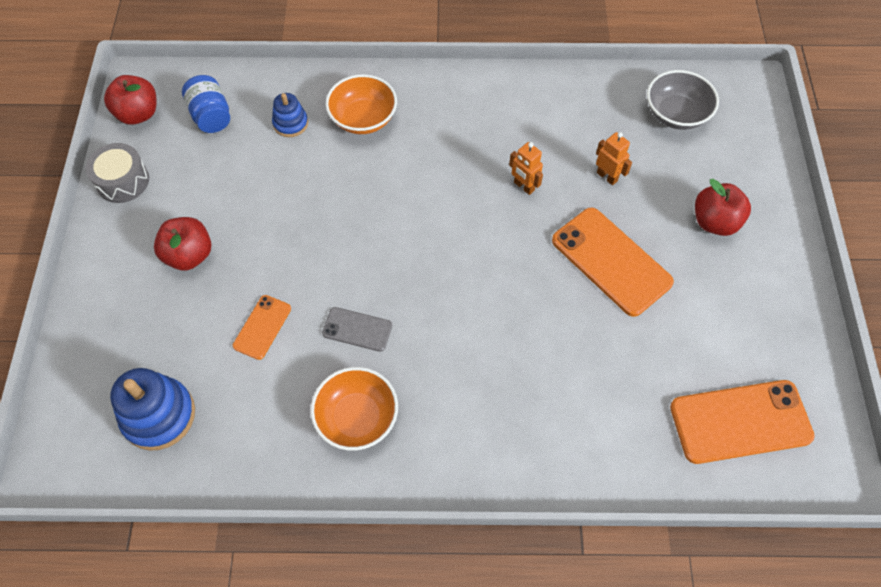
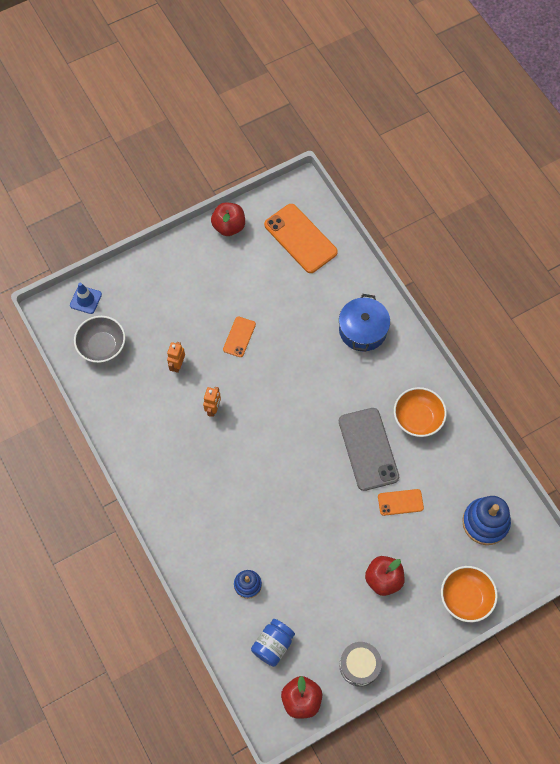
camera: 120 degrees left, 5 degrees up
grey phone [322,307,392,352] -> grey phone [339,408,399,491], size x1.89
orange bowl [326,74,397,134] -> orange bowl moved to [441,566,498,622]
orange phone [552,207,674,317] -> orange phone [223,317,256,357], size x0.53
red apple [695,179,751,236] -> red apple moved to [211,203,245,236]
none -> blue traffic cone [70,283,102,314]
none -> blue pot [339,294,390,352]

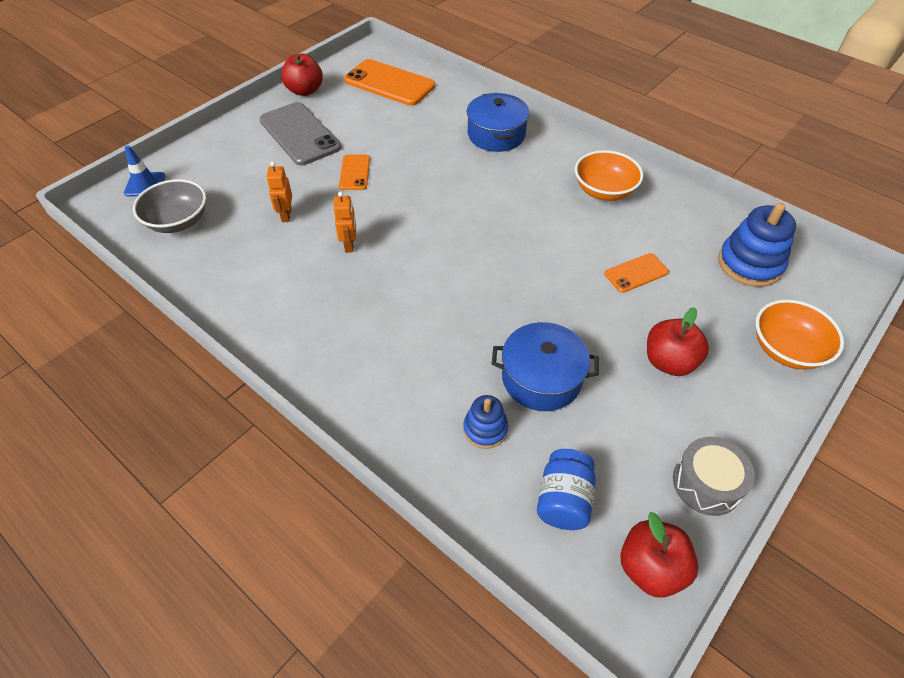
camera: 20 degrees left, 15 degrees down
grey phone [339,408,399,491] -> grey phone moved to [259,102,341,165]
none -> blue pot [492,322,599,411]

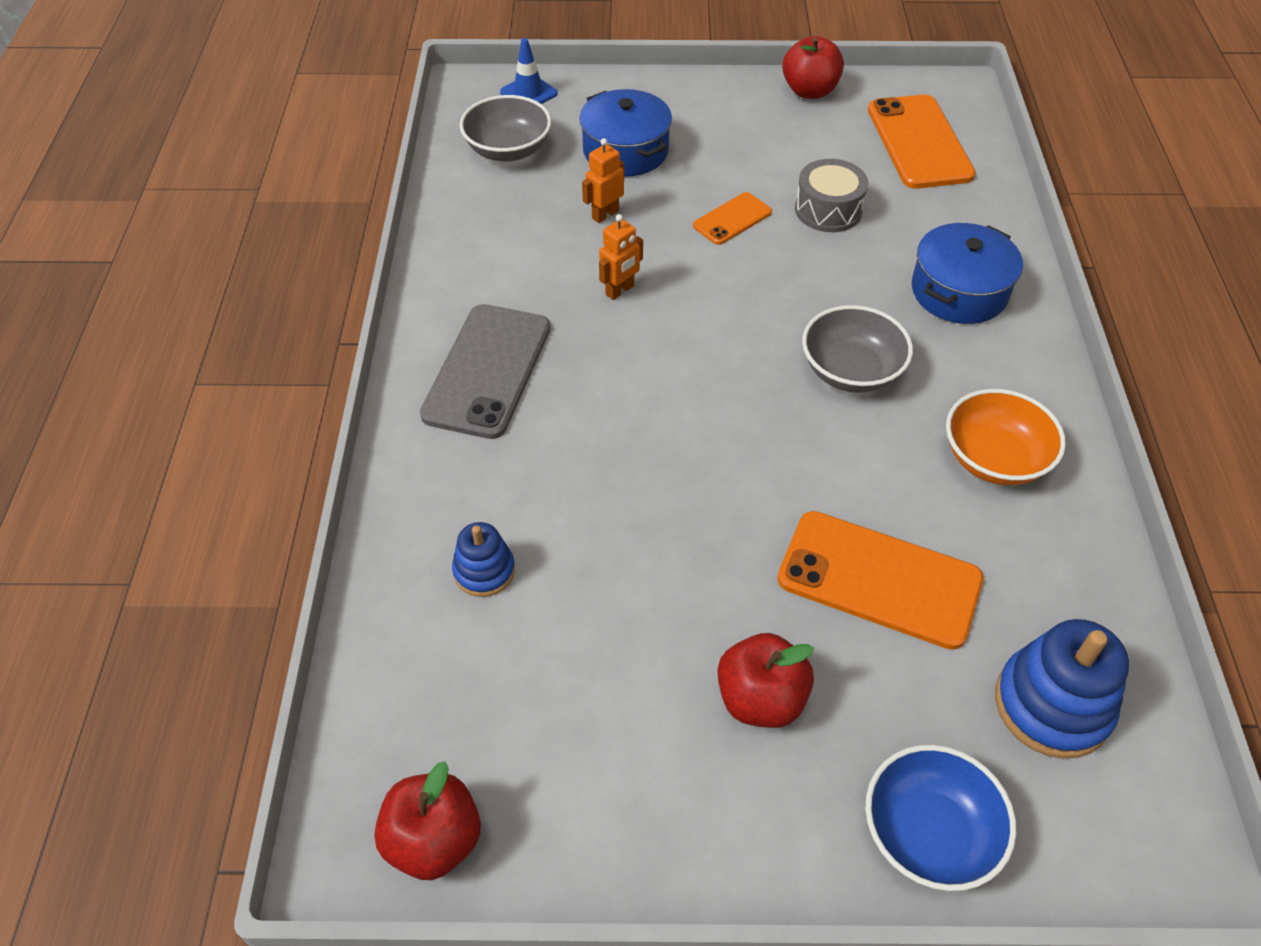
camera: 50 degrees right, 0 degrees up
grey phone [259,102,341,165] -> grey phone moved to [420,304,551,439]
blue pot [492,322,599,411] -> blue pot moved to [579,89,672,177]
blue jar [537,449,596,530] -> none
orange phone [604,253,669,293] -> orange phone [777,511,984,650], size x1.89
grey drum [673,437,755,516] -> grey drum moved to [795,159,868,232]
orange bowl [756,300,844,369] -> blue bowl [866,745,1017,891]
none -> grey bowl [802,305,913,393]

